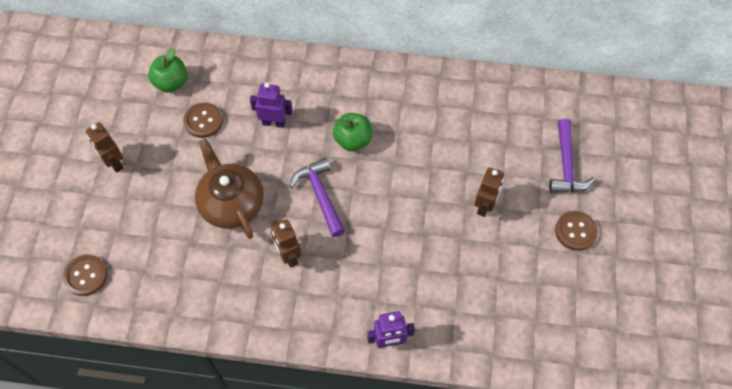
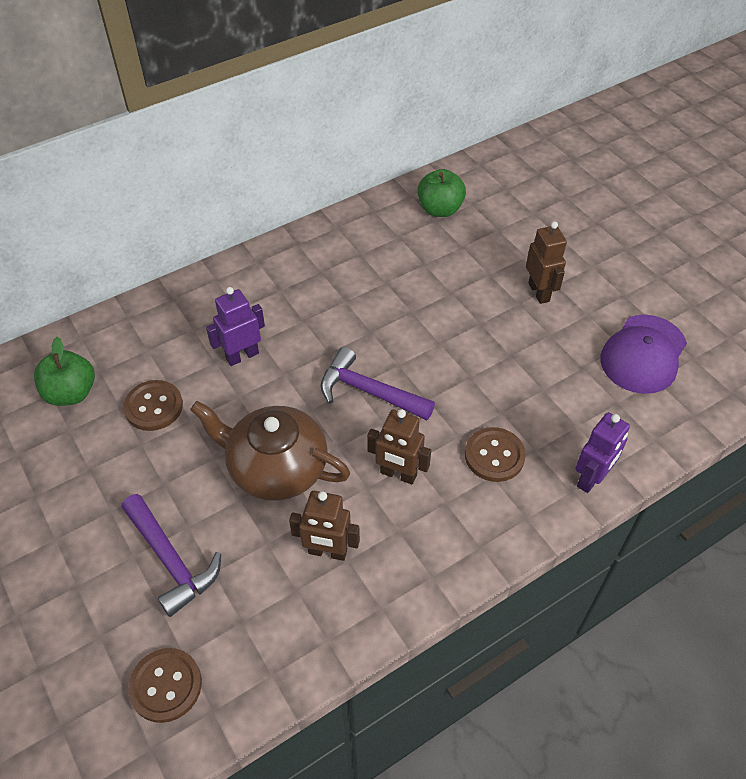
camera: 40 degrees left, 10 degrees down
brown robot [86,122,123,173] -> brown robot moved to [289,491,360,561]
green apple [333,113,372,151] -> green apple moved to [418,169,466,217]
purple hammer [549,119,595,193] -> purple hammer moved to [121,494,221,617]
brown button [555,211,598,251] -> brown button moved to [465,427,526,482]
none -> purple cap [600,315,687,394]

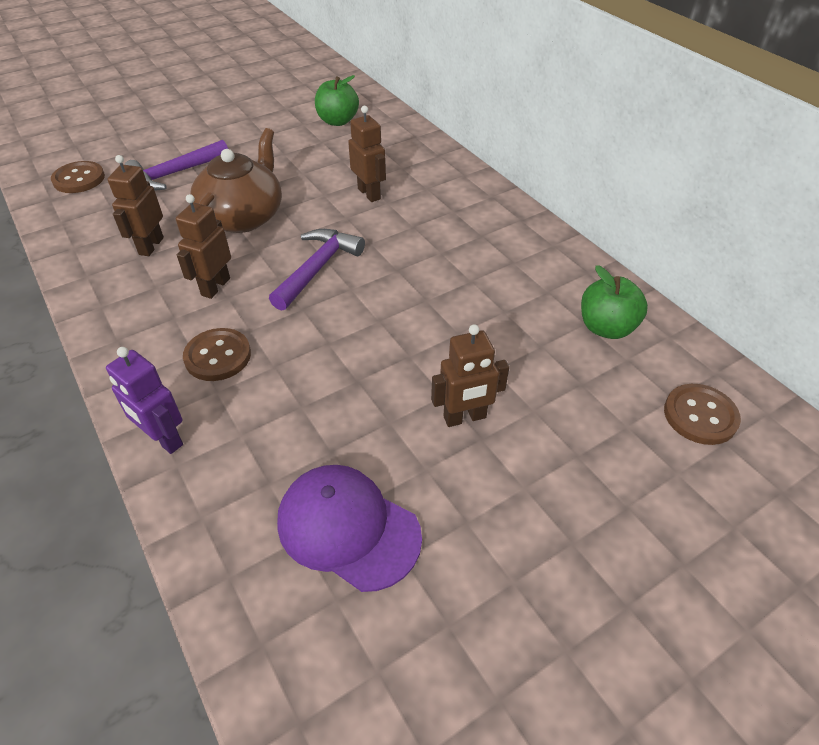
camera: 90 degrees right, 5 degrees down
brown button [123,380,183,431] -> brown button moved to [664,384,741,445]
purple robot [206,287,265,366] -> brown robot [348,106,386,202]

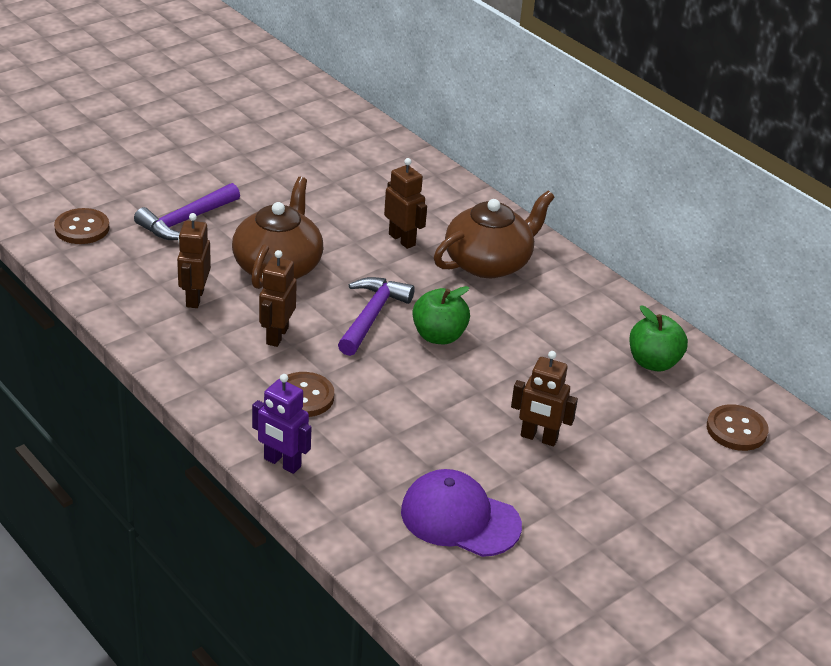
camera: 10 degrees left, 10 degrees down
green apple [315,75,359,126] -> green apple moved to [412,286,470,344]
brown robot [431,324,509,427] -> brown robot turned 45 degrees clockwise [511,351,578,446]
none -> brown teapot [434,191,555,278]

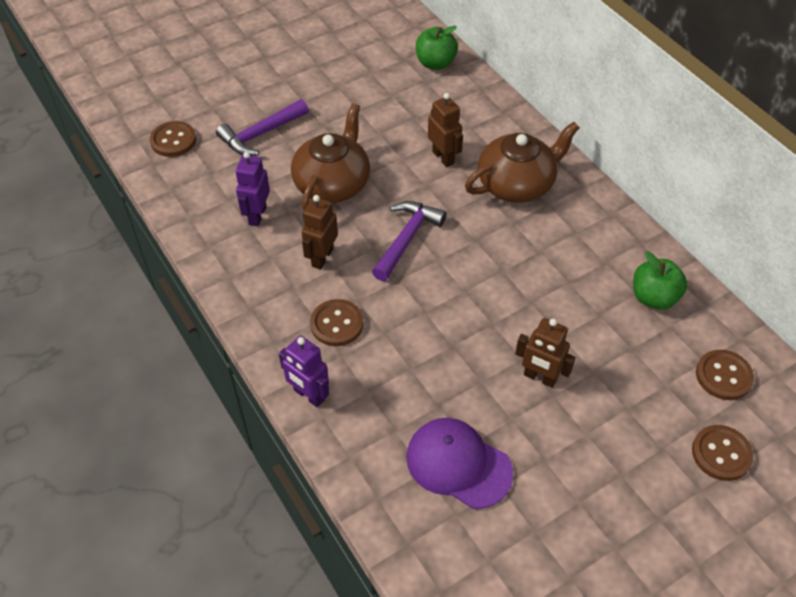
camera: 10 degrees right, 15 degrees up
brown robot [177,213,211,308] -> purple robot [235,152,270,226]
green apple [412,286,470,344] -> green apple moved to [416,25,458,70]
none -> brown button [692,425,754,481]

